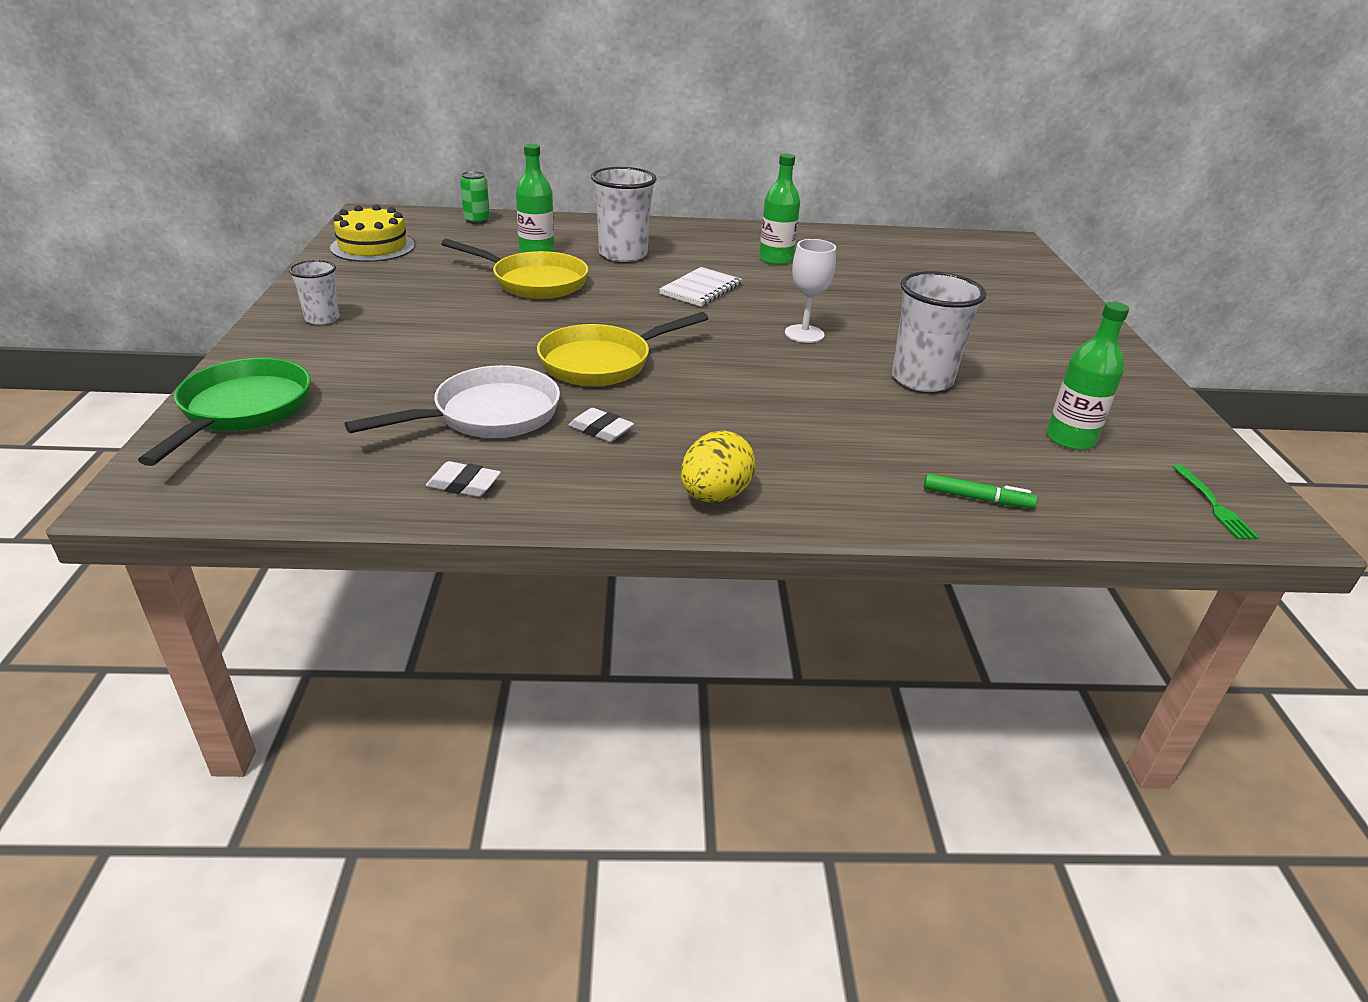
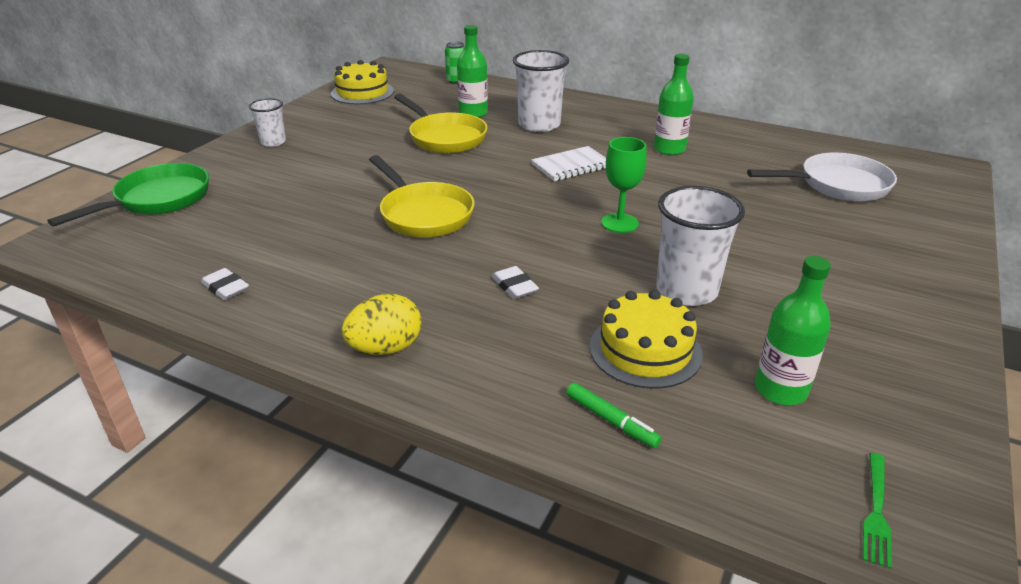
camera: 30 degrees right, 0 degrees up
white pan [345,365,560,438] -> white pan moved to [747,152,897,202]
yellow pan [537,312,709,386] -> yellow pan turned 120 degrees counterclockwise [369,155,475,237]
white eraser [569,408,634,442] -> white eraser moved to [492,266,539,299]
white goblet [785,239,836,343] -> green goblet [601,137,647,233]
none -> yellow cake [590,290,703,389]

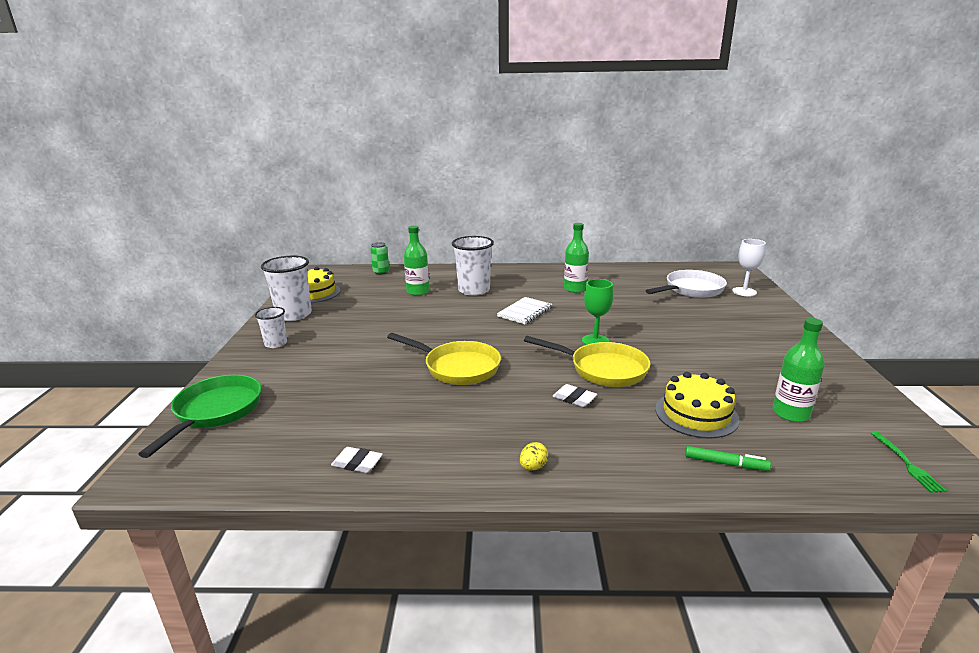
camera: 25 degrees left, 10 degrees down
yellow egg [342,294,421,355] -> yellow egg [520,442,548,471], size x0.54
yellow pan [394,94,487,153] -> yellow pan moved to [524,336,650,387]
white cup [656,186,745,306] -> white cup moved to [261,256,312,321]
none -> white goblet [732,239,766,296]

